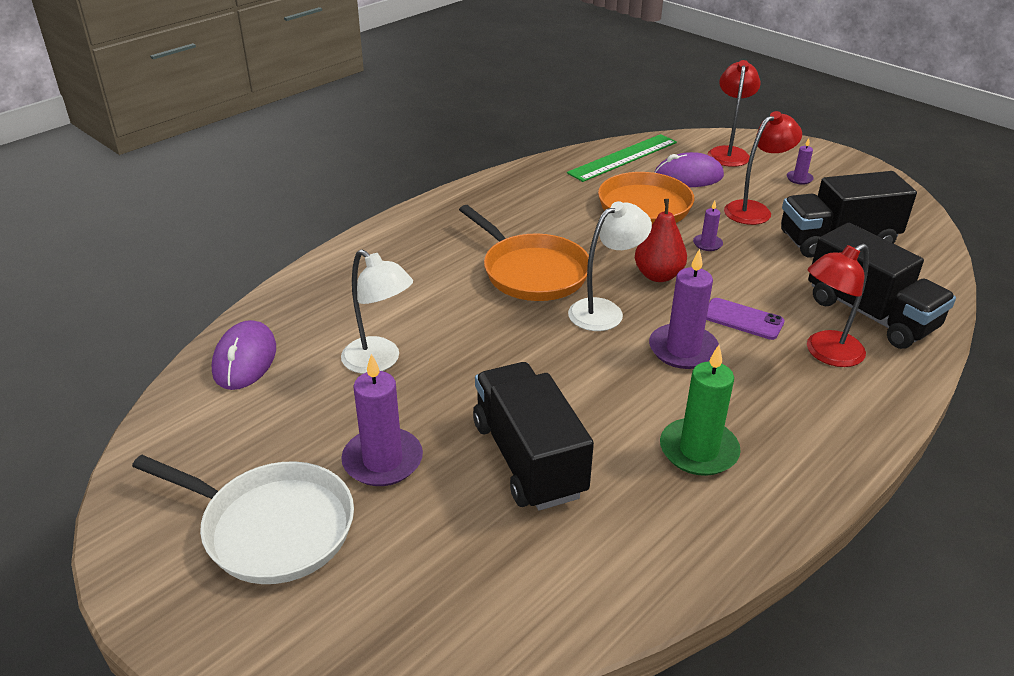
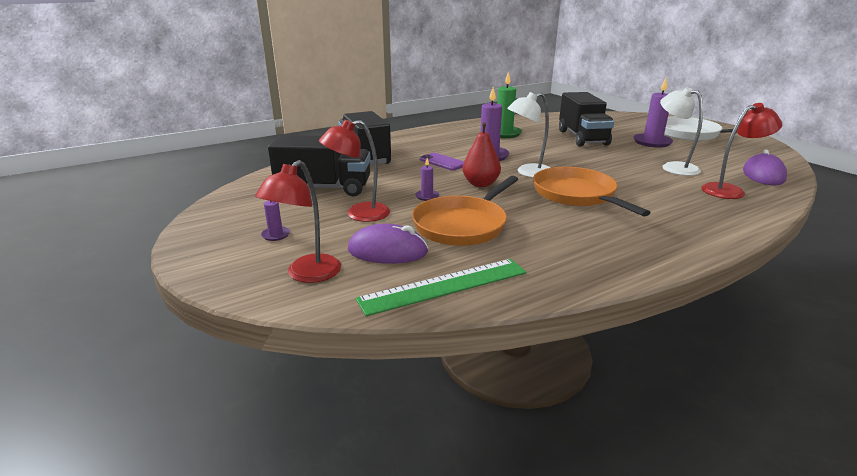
camera: 165 degrees left, 10 degrees down
red lamp [807,244,869,367] -> red lamp moved to [701,103,782,199]

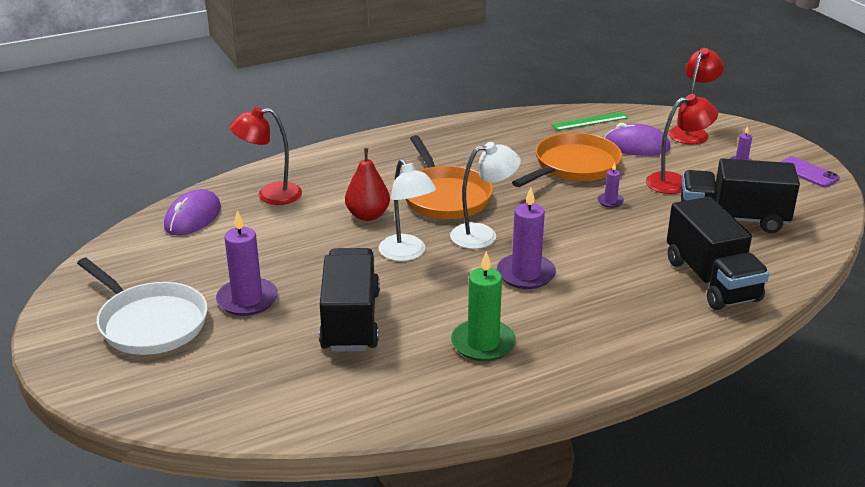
camera: 175 degrees left, 5 degrees up
green ruler [356,259,527,316] -> green ruler [551,112,629,131], size x0.65
purple phone [420,153,464,171] -> purple phone moved to [780,156,840,187]
red pear [463,122,501,187] -> red pear moved to [345,148,390,221]
white lamp [660,87,703,176] -> white lamp moved to [378,159,437,261]

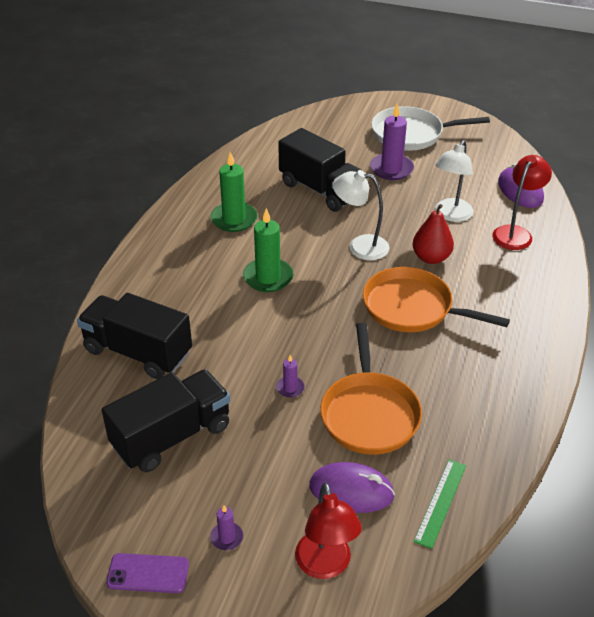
camera: 135 degrees right, 10 degrees up
white lamp [450,142,521,249] -> white lamp moved to [435,140,474,222]
purple candle [497,187,556,289] -> green candle [243,208,293,292]
purple mouse [604,123,671,156] -> purple mouse turned 45 degrees clockwise [309,462,395,513]
red lamp [646,94,718,194] -> none

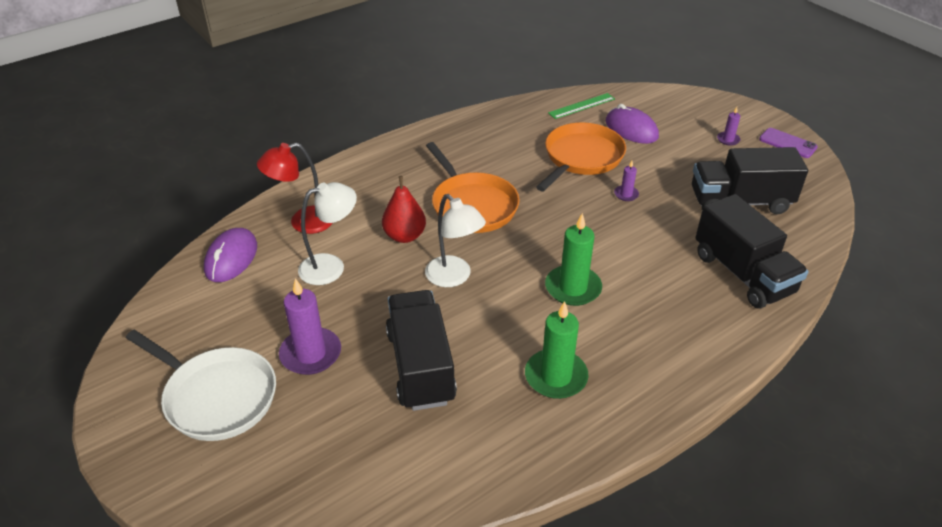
camera: 145 degrees left, 0 degrees up
red lamp [295,482,362,579] -> none

